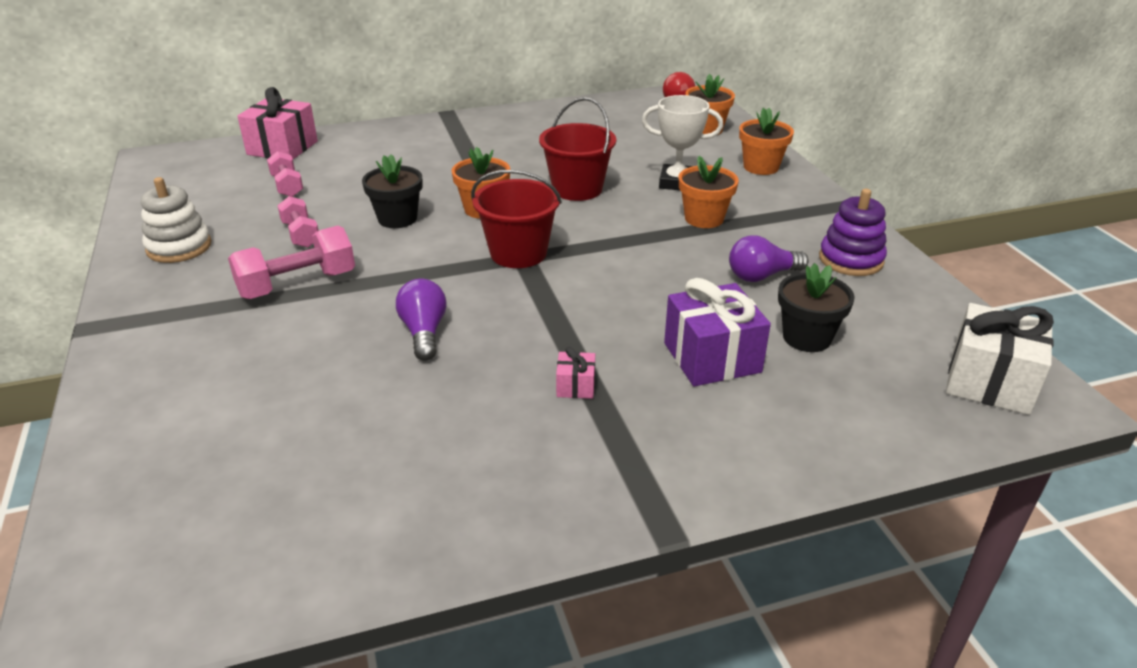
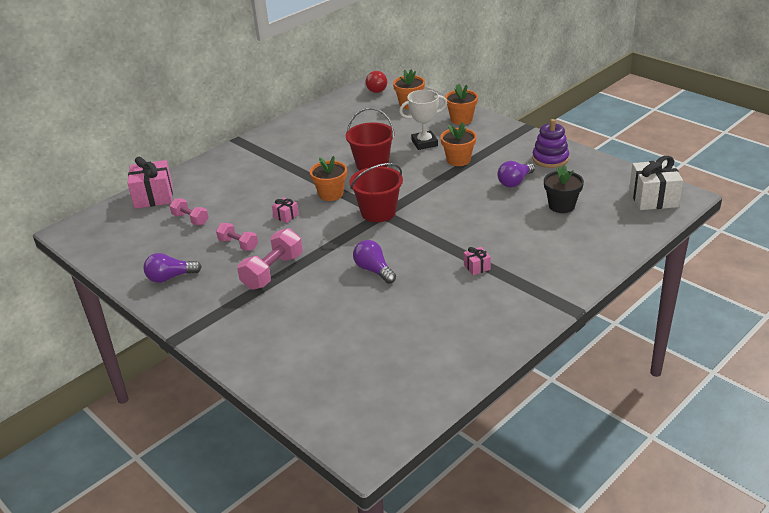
camera: 25 degrees left, 0 degrees up
white stacking toy [141,177,211,263] -> purple light bulb [143,253,202,283]
black flower pot [362,154,422,228] -> pink gift [272,198,299,223]
purple gift [664,278,771,386] -> none

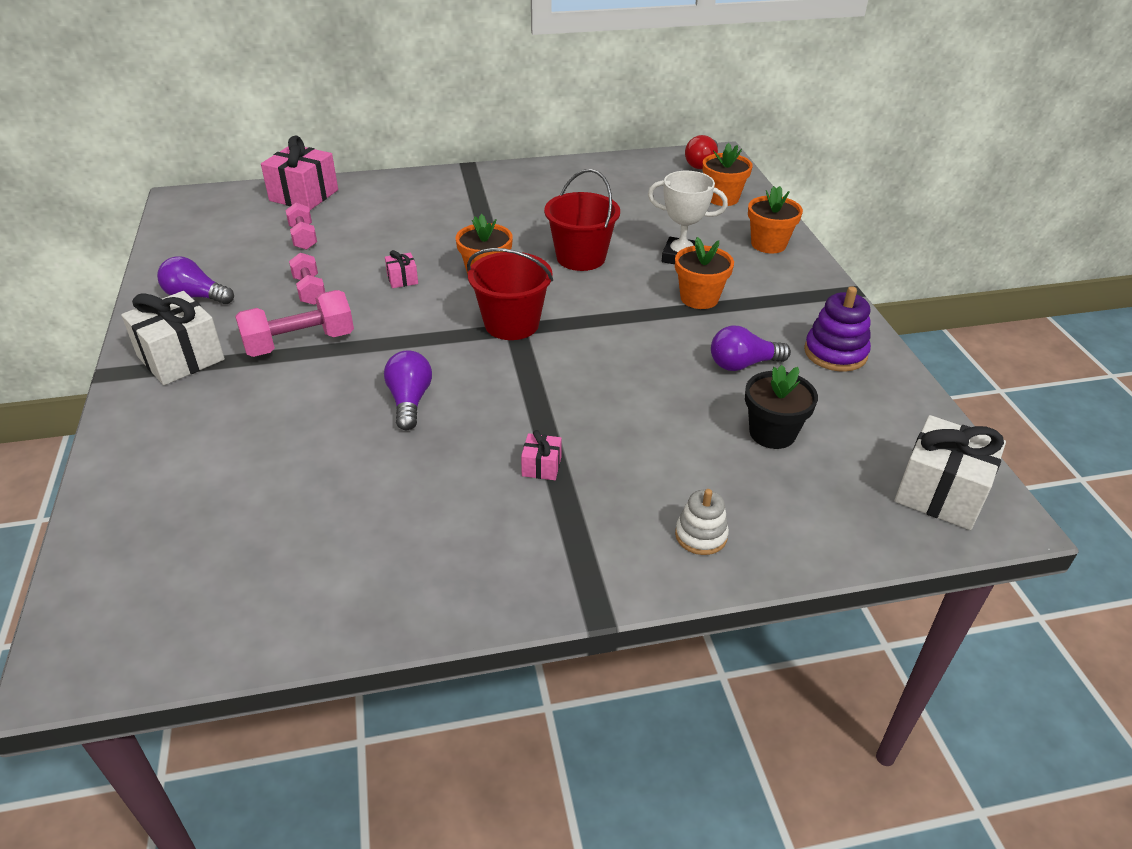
camera: 30 degrees right, 5 degrees up
none -> white gift [121,291,225,385]
none -> white stacking toy [675,489,729,555]

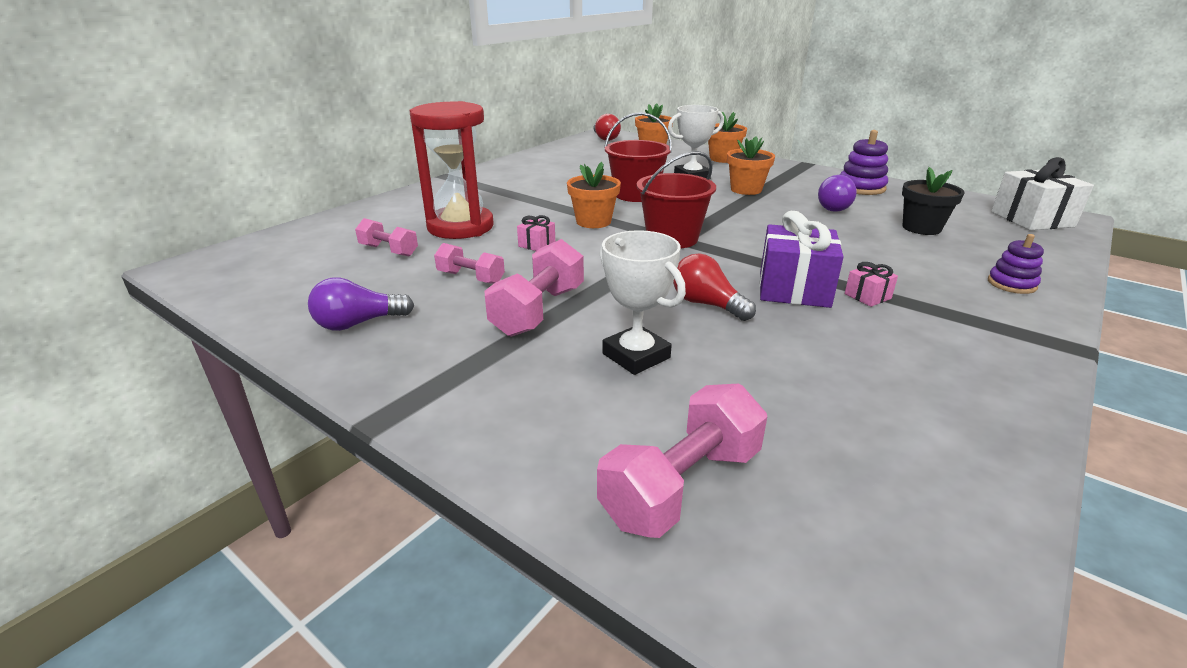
camera: 40 degrees left, 10 degrees down
white gift [121,291,225,385] -> none
pink gift [261,135,338,210] -> none
purple light bulb [384,350,432,430] -> red light bulb [673,254,756,321]
white stacking toy [675,489,729,555] -> purple stacking toy [988,234,1044,294]
none -> red hourglass [410,101,493,239]
none -> pink dumbbell [597,384,767,538]
none -> white trophy [600,230,686,375]
none -> purple gift [759,211,844,308]

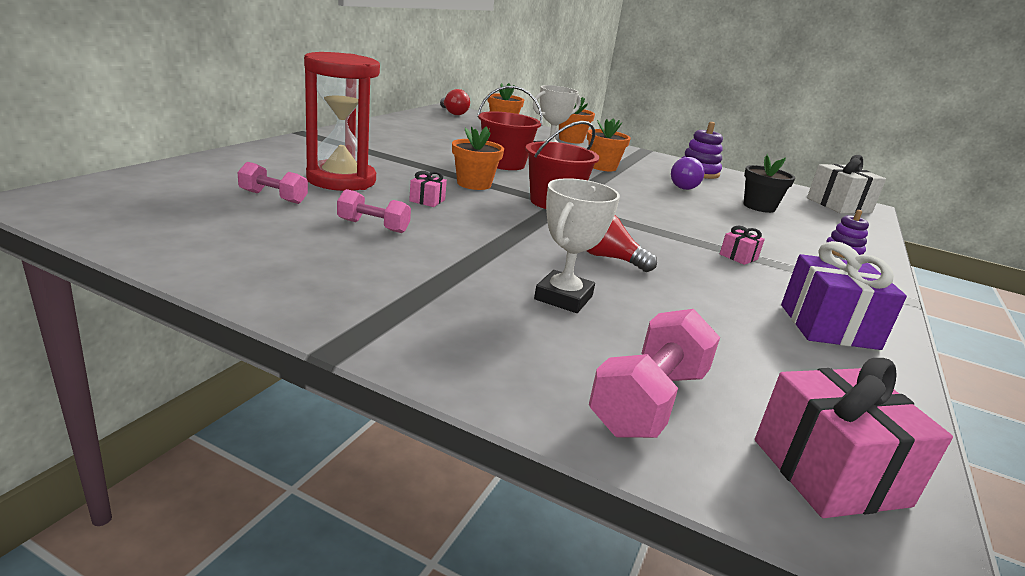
camera: 15 degrees left, 5 degrees down
purple light bulb [308,277,414,331] -> none
pink dumbbell [485,239,584,337] -> none
white trophy [600,230,686,375] -> white trophy turned 75 degrees clockwise [534,178,620,313]
purple gift [759,211,844,308] -> purple gift moved to [781,241,907,350]
none -> pink gift [755,358,953,518]

